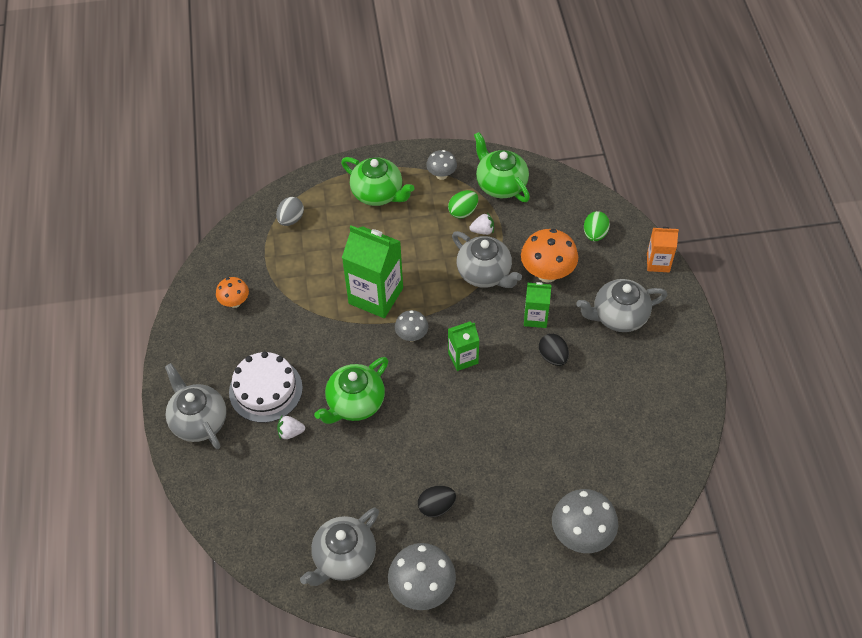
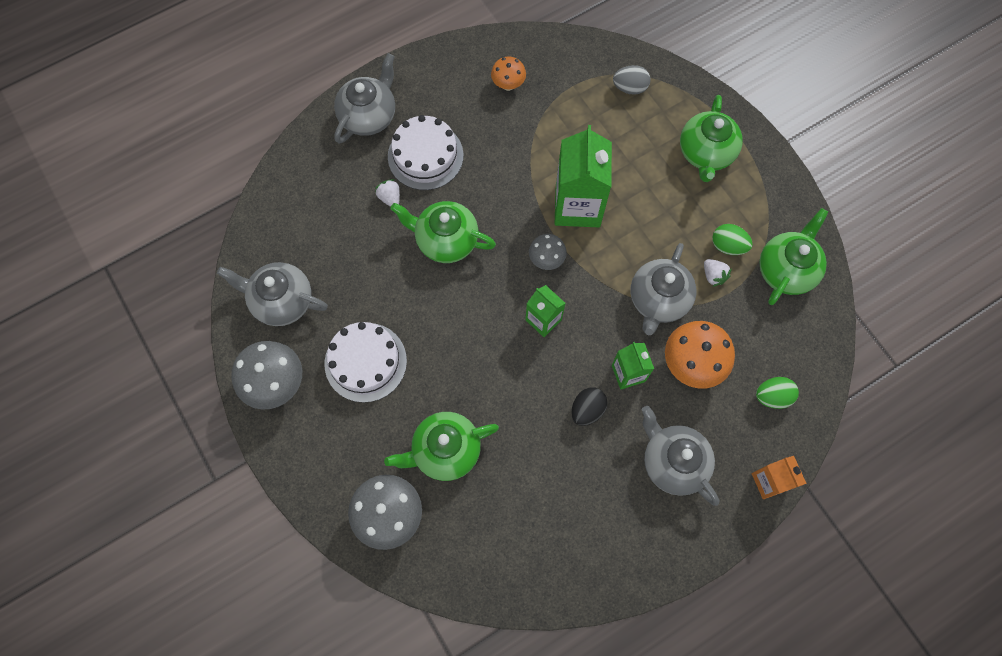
camera: 65 degrees right, 15 degrees up
black egg [418,486,456,517] -> white cake [324,322,407,403]
grey mushroom [426,150,457,180] -> none
none -> green teapot [384,412,499,481]

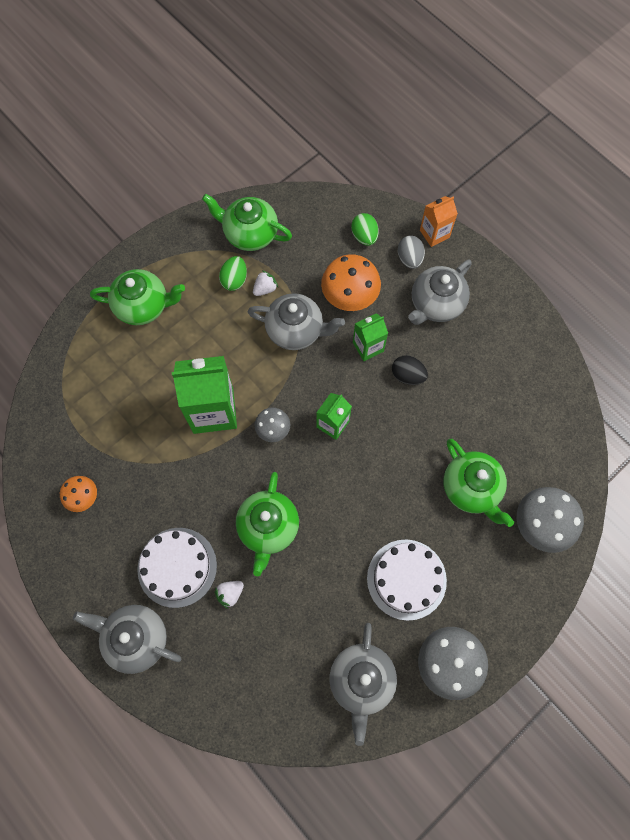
camera: 100 degrees left, 0 degrees up
grey egg [613,65,651,95] -> grey egg moved to [398,235,425,269]

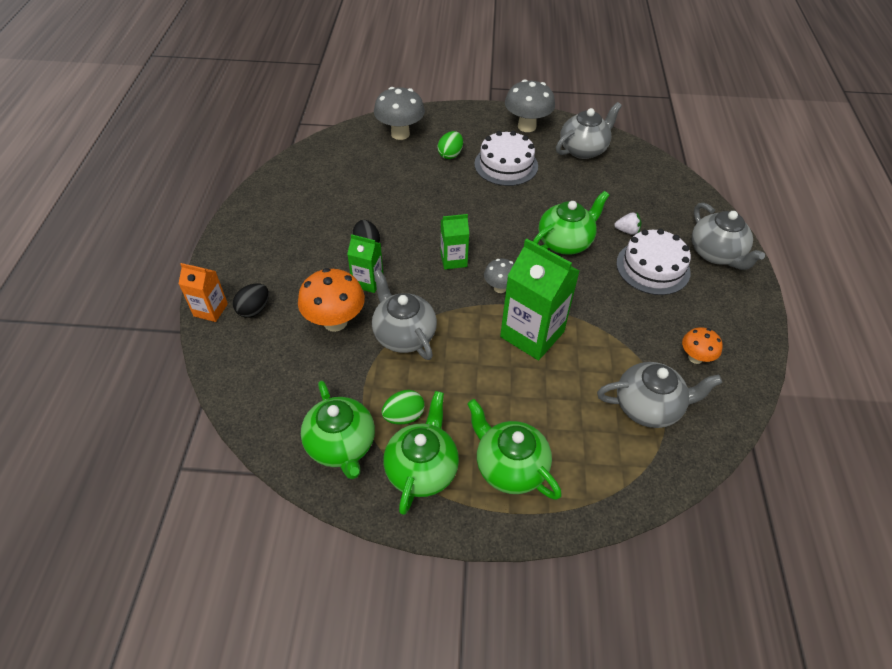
camera: 135 degrees left, 20 degrees down
white strawberry [253,270,278,296] -> none
green egg [351,213,379,246] -> green egg moved to [438,131,463,159]
grey egg [398,235,425,269] -> black egg [233,283,269,318]
grey teapot [408,260,472,325] -> grey teapot moved to [597,362,722,428]
green teapot [444,439,514,527] -> green teapot moved to [384,391,459,515]

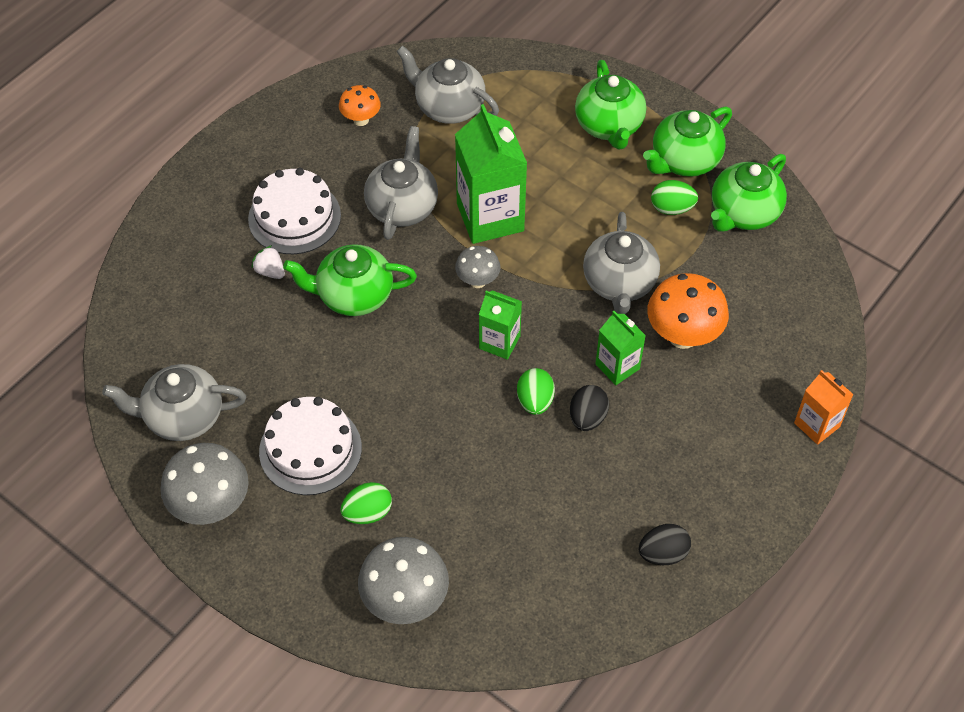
camera: 145 degrees left, 5 degrees up
black egg [233,283,269,318] -> black egg moved to [639,524,691,565]
green teapot [301,380,375,479] -> green teapot turned 150 degrees counterclockwise [711,154,787,232]
grey teapot [692,203,765,270] -> grey teapot moved to [364,126,438,240]
none -> green egg [517,368,555,415]

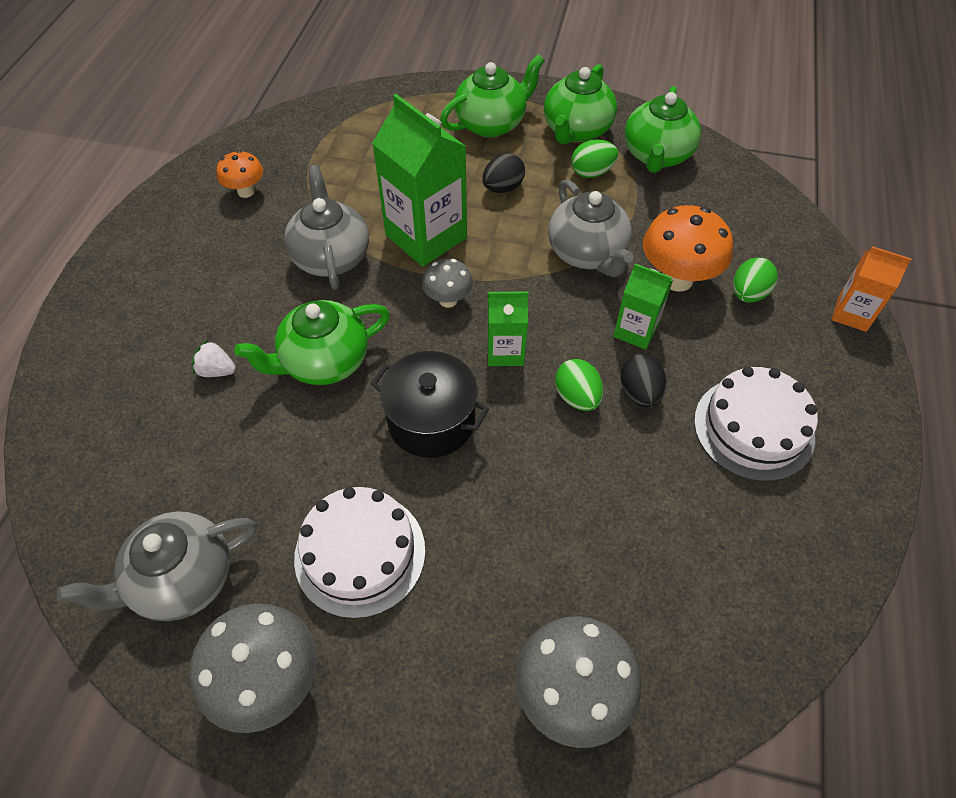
camera: 25 degrees left, 0 degrees up
white cake [248,168,341,254] -> white cake moved to [694,367,818,482]
green egg [340,482,392,524] -> green egg moved to [733,258,778,303]
grey teapot [396,46,499,124] -> none
green teapot [575,60,646,149] -> green teapot turned 90 degrees counterclockwise [440,54,545,137]
black egg [639,524,691,565] -> black egg moved to [482,153,525,193]
none -> black pot [371,351,489,458]

